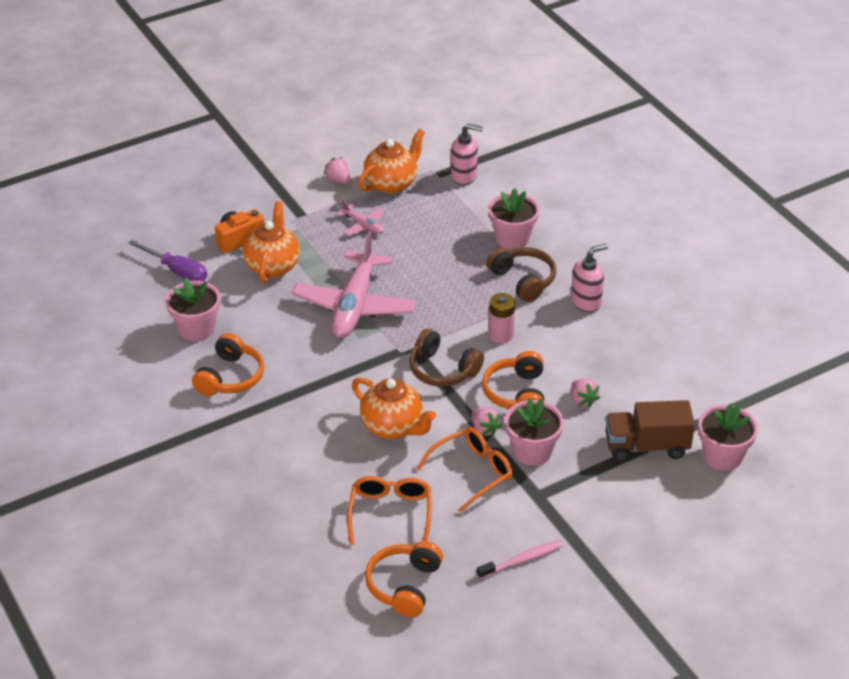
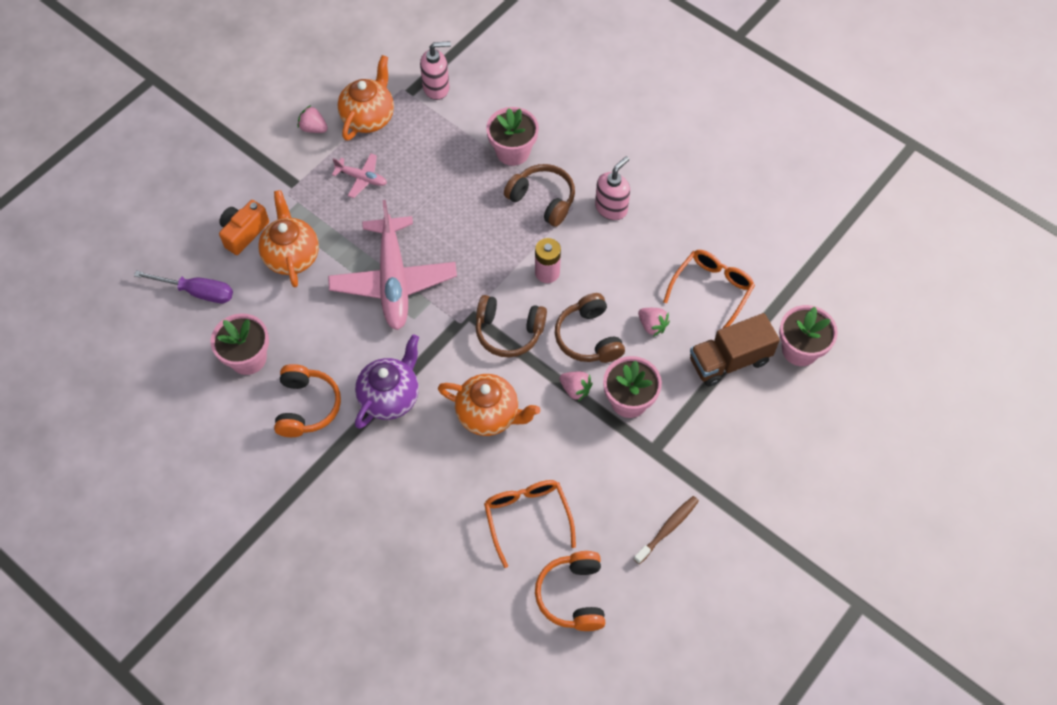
camera: 20 degrees left, 20 degrees up
orange glasses [416,427,513,513] -> orange glasses moved to [663,250,755,329]
pink toothbrush [477,540,563,579] -> brown toothbrush [634,496,699,564]
orange headphones [482,351,544,409] -> brown headphones [555,293,625,363]
none -> purple teapot [355,334,419,429]

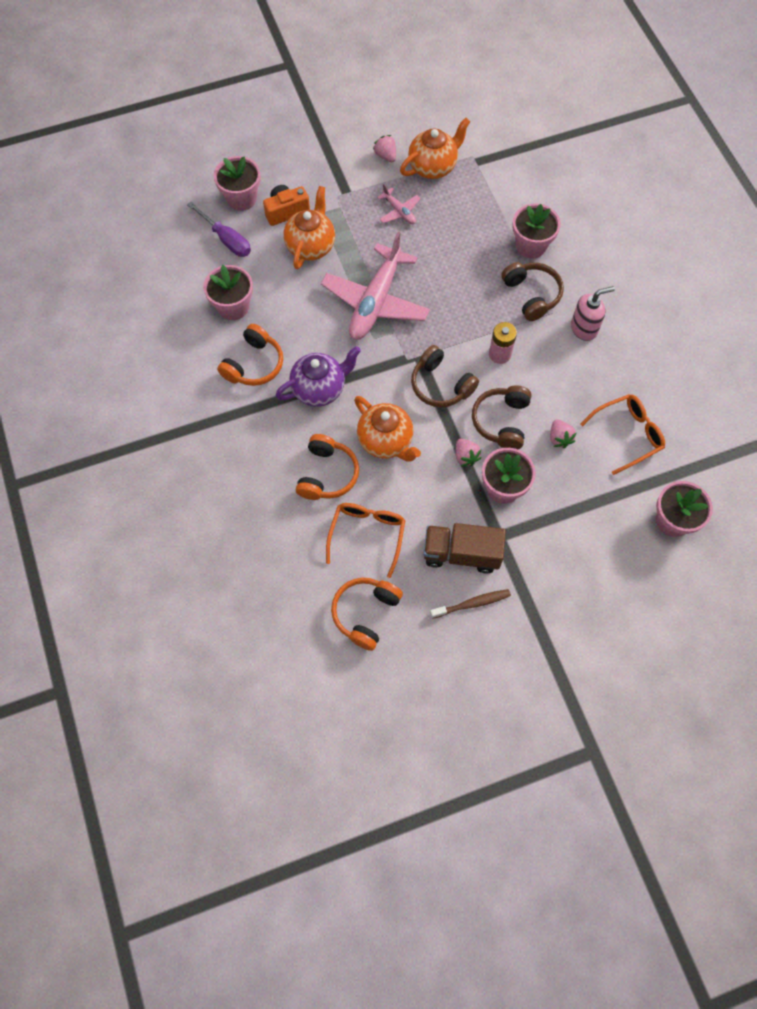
camera: 30 degrees right, 5 degrees up
pink soap dispenser [420,41,451,100] -> none
brown truck [690,313,780,387] -> brown truck moved to [424,523,506,573]
none -> pink flower pot [214,156,261,211]
none -> orange headphones [296,434,359,500]

